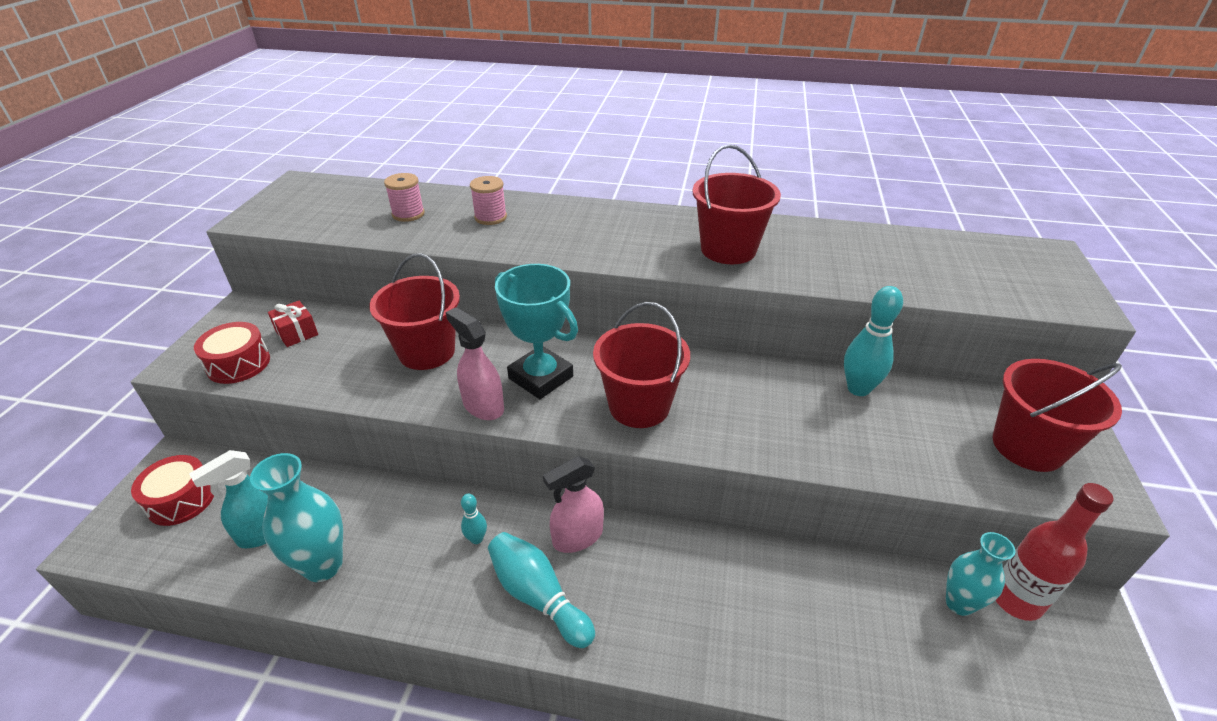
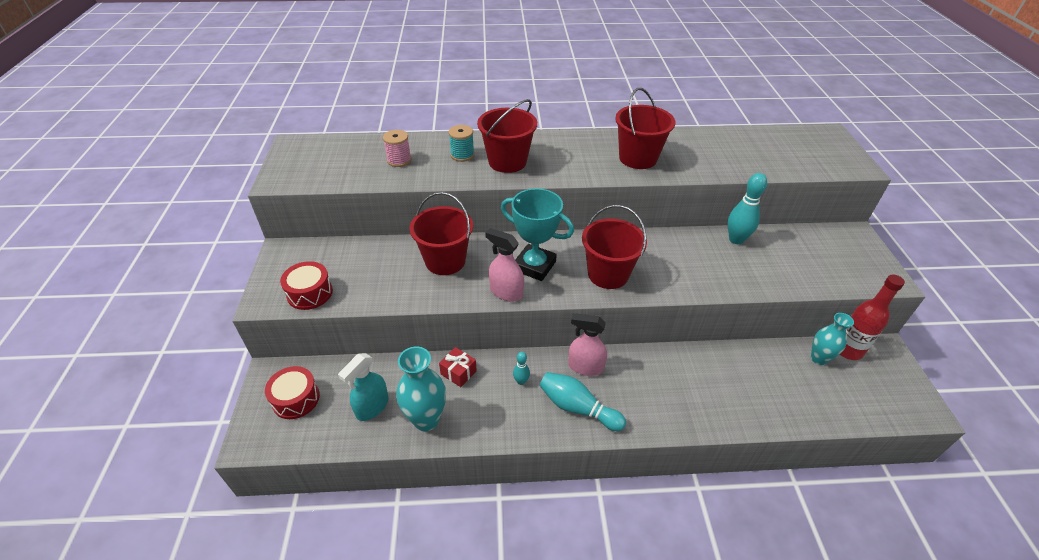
camera: 15 degrees left, 5 degrees up
red gift [268,301,318,347] -> red gift moved to [439,347,477,387]
pink spool [470,176,507,225] -> turquoise spool [449,125,474,162]
pink spray bottle [543,456,604,553] -> pink spray bottle turned 60 degrees clockwise [568,313,607,376]
red bucket [993,359,1122,472] -> red bucket moved to [477,99,537,173]

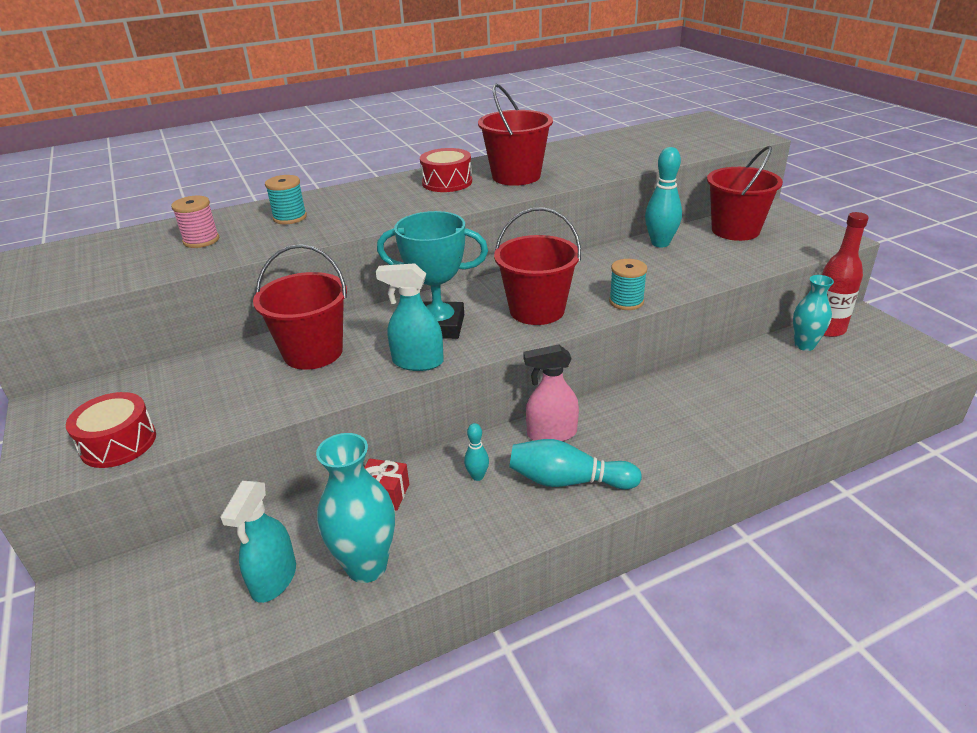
camera: 20 degrees left, 10 degrees down
red drum [265,366,320,419] -> red drum moved to [420,148,472,192]
red bucket [477,99,537,173] -> red bucket moved to [707,146,783,241]
pink spray bottle [485,228,524,302] -> turquoise spray bottle [376,263,444,371]
none -> turquoise spool [609,259,647,310]

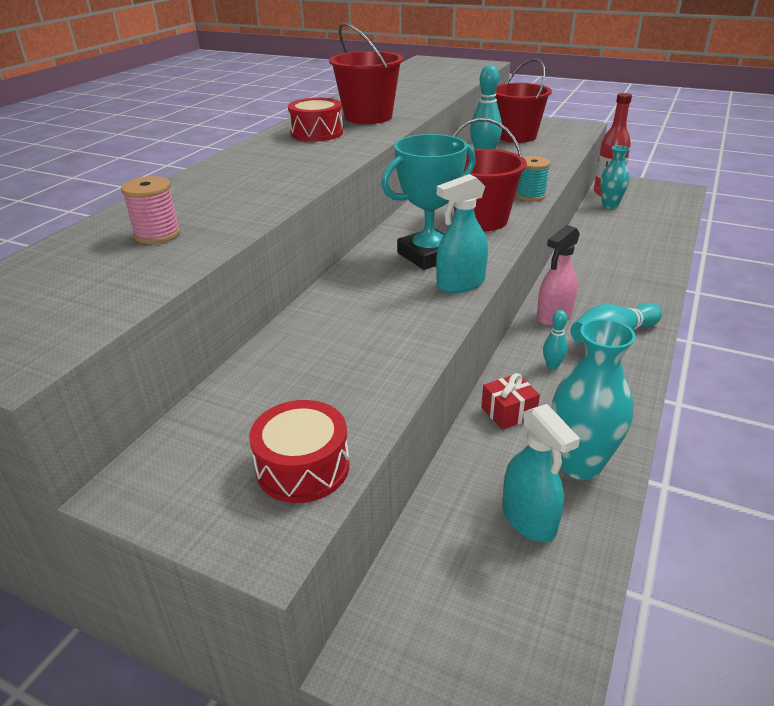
camera: 40 degrees left, 0 degrees up
red bucket [253,244,347,370] -> none
turquoise spool [265,175,307,224] -> none

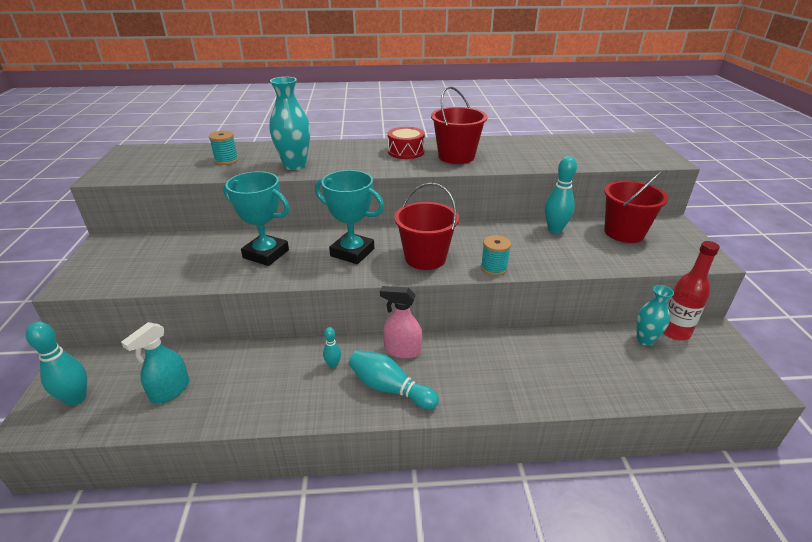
camera: 60 degrees right, 0 degrees up
pink spool [121,176,180,244] -> turquoise spool [209,131,238,165]
red drum [249,400,349,503] -> none
turquoise spray bottle [436,174,488,293] -> none
red gift [481,373,540,430] -> none
turquoise vase [552,319,636,480] -> turquoise vase moved to [269,77,310,170]
none -> turquoise bowling pin [25,322,87,406]
none -> turquoise trophy [223,171,290,266]

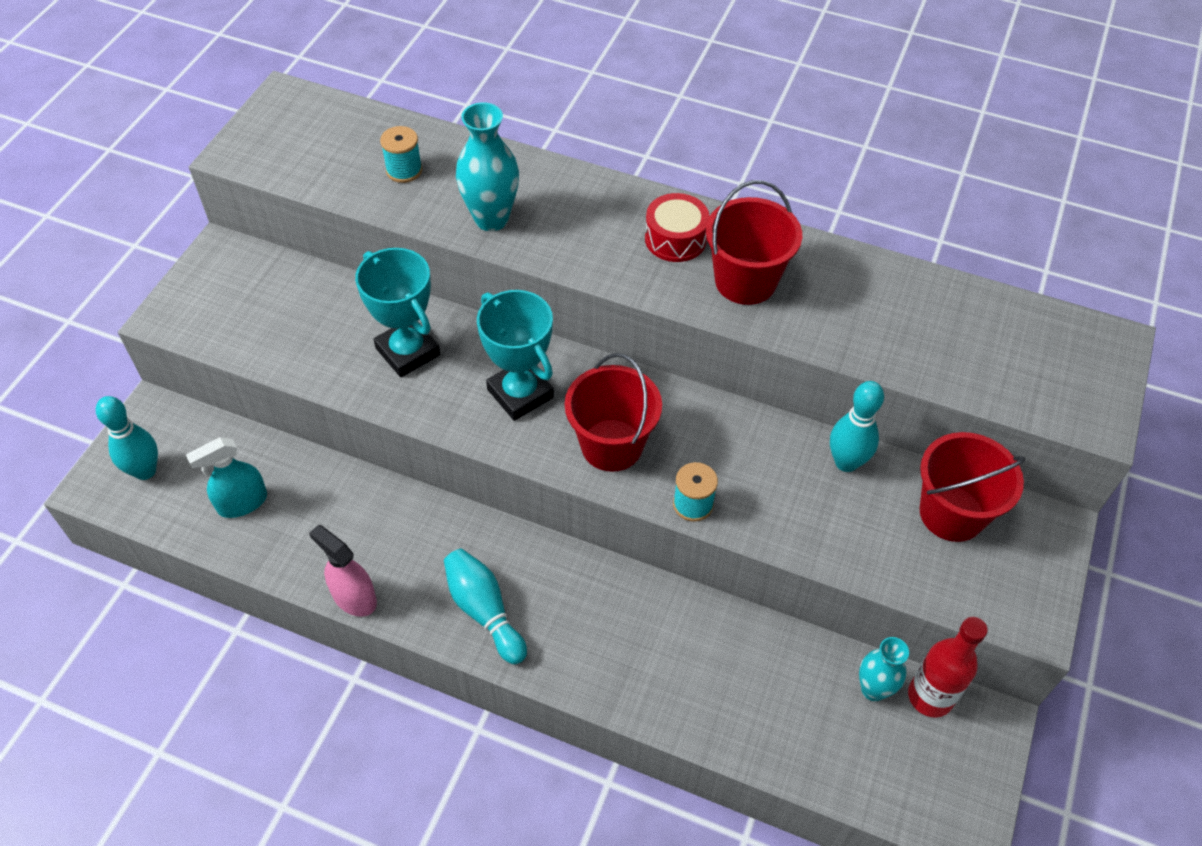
camera: 25 degrees right, 20 degrees up
turquoise bowling pin [323,327,341,368] -> none
pink spray bottle [380,286,422,359] -> pink spray bottle moved to [309,525,377,617]

